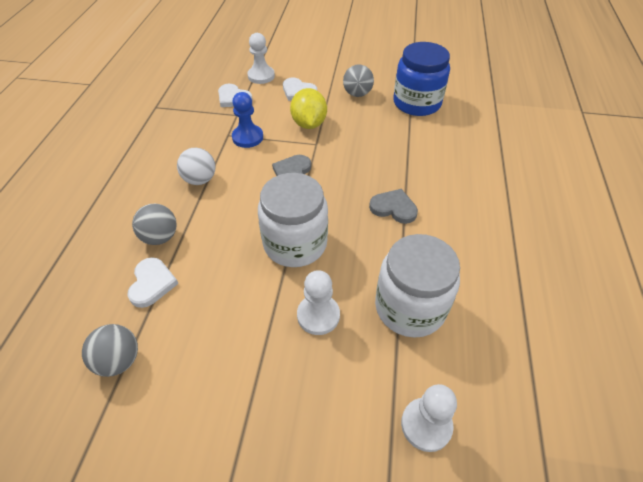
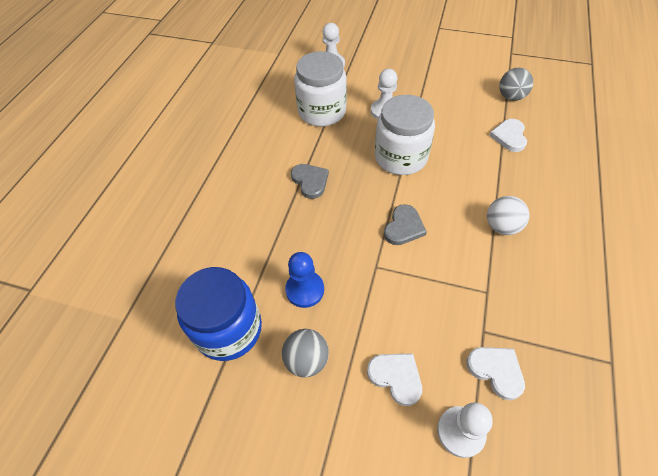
camera: 170 degrees left, 5 degrees up
grey ball [132,204,177,245] -> none
blue pawn [232,92,263,148] -> blue pawn moved to [285,252,324,308]
yellow lemon [290,88,327,129] -> none
grey heart [369,189,418,224] -> grey heart turned 150 degrees counterclockwise [291,164,329,199]

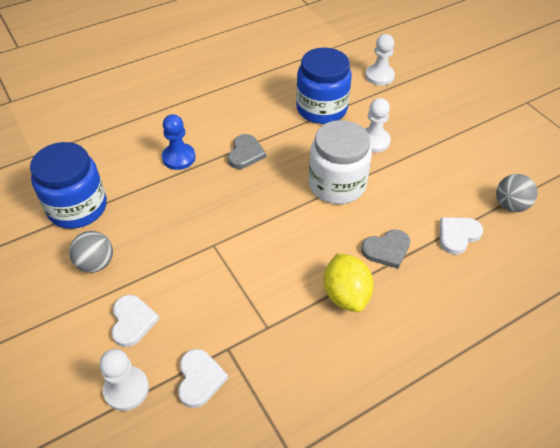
camera: 40 degrees right, 5 degrees down
blue pawn [285,252,324,308] -> blue pawn moved to [162,114,196,170]
white jar [294,51,347,126] -> blue jar [296,47,352,124]
grey heart [384,204,427,245] -> grey heart moved to [361,230,410,269]
white ball [487,196,529,235] -> yellow lemon [324,253,374,312]

